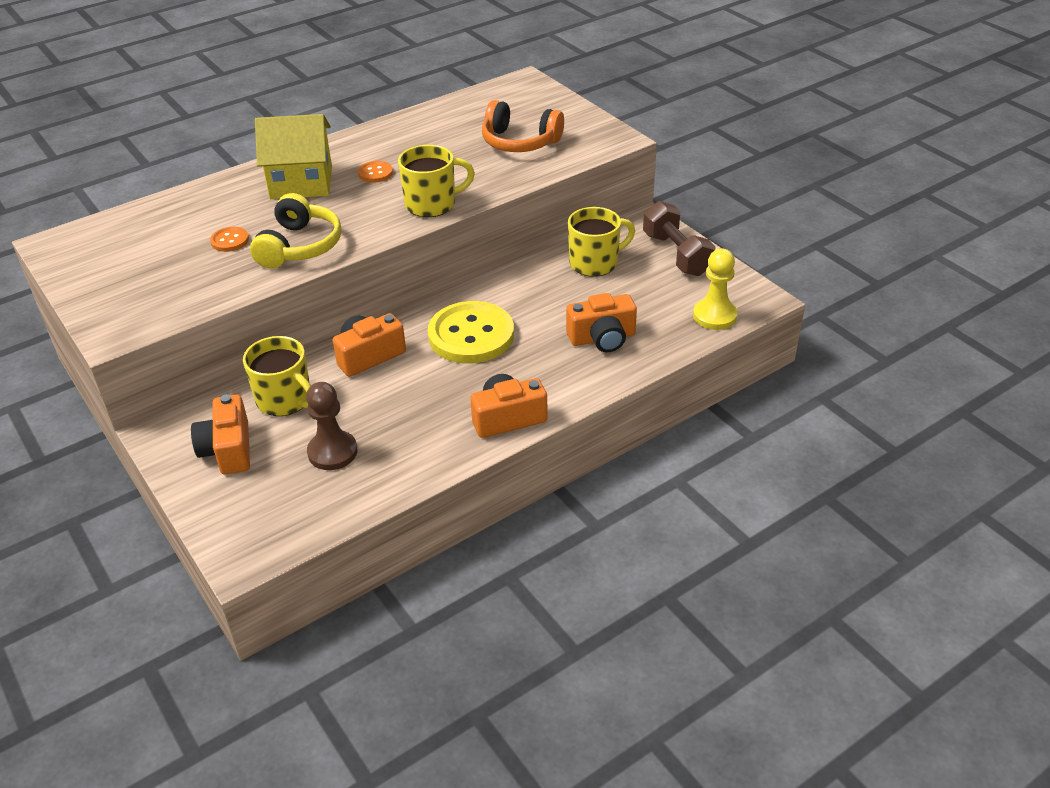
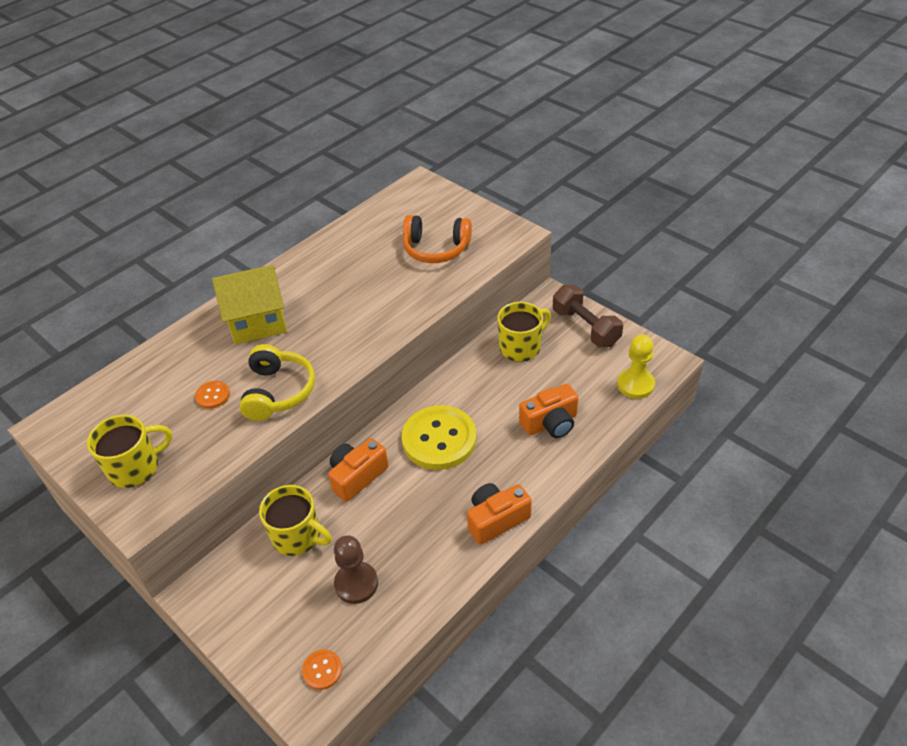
camera: 10 degrees left, 5 degrees up
orange camera [191,394,250,474] -> none
orange button [358,161,393,183] -> orange button moved to [302,649,342,690]
yellow mug [398,145,475,217] -> yellow mug moved to [87,415,172,488]

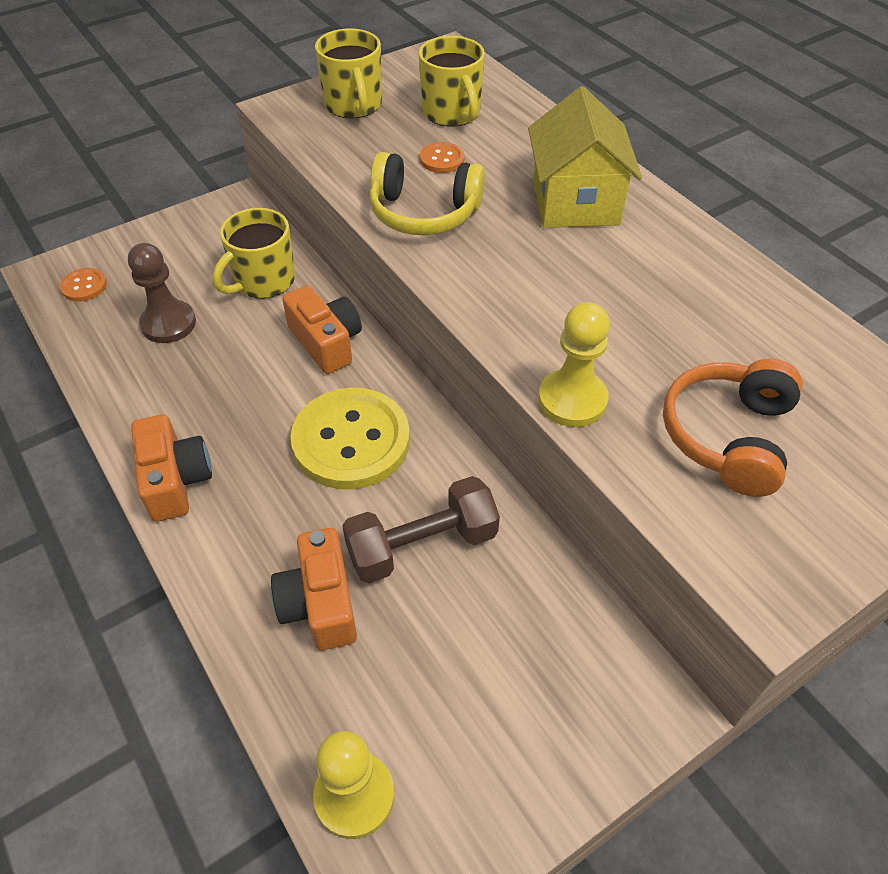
camera: 100 degrees right, 5 degrees up
yellow mug [497,302,551,362] -> yellow mug moved to [418,36,485,126]
brown dumbbell [553,285,623,347] -> brown dumbbell moved to [342,476,500,583]
none -> yellow pawn [538,302,610,427]

